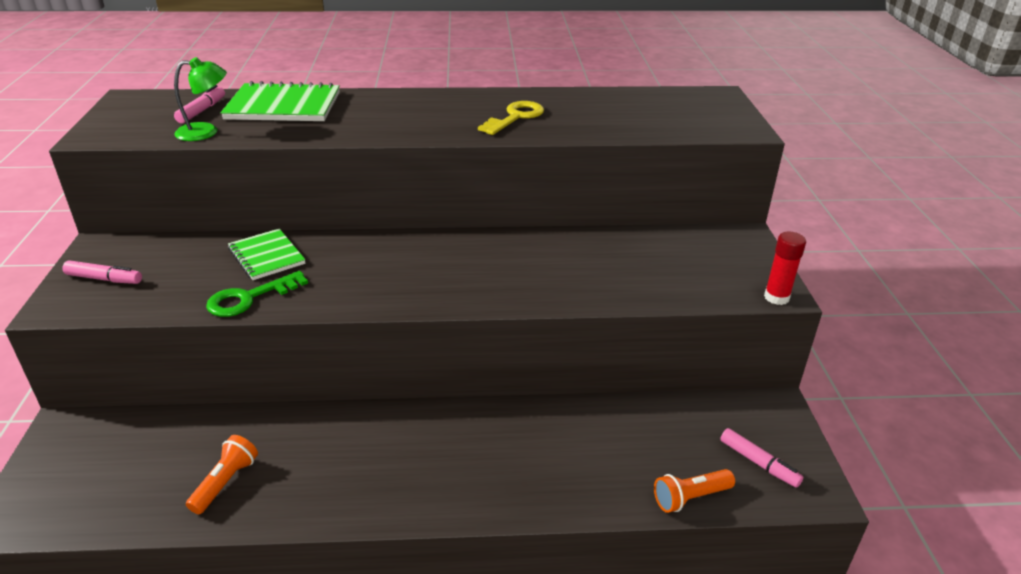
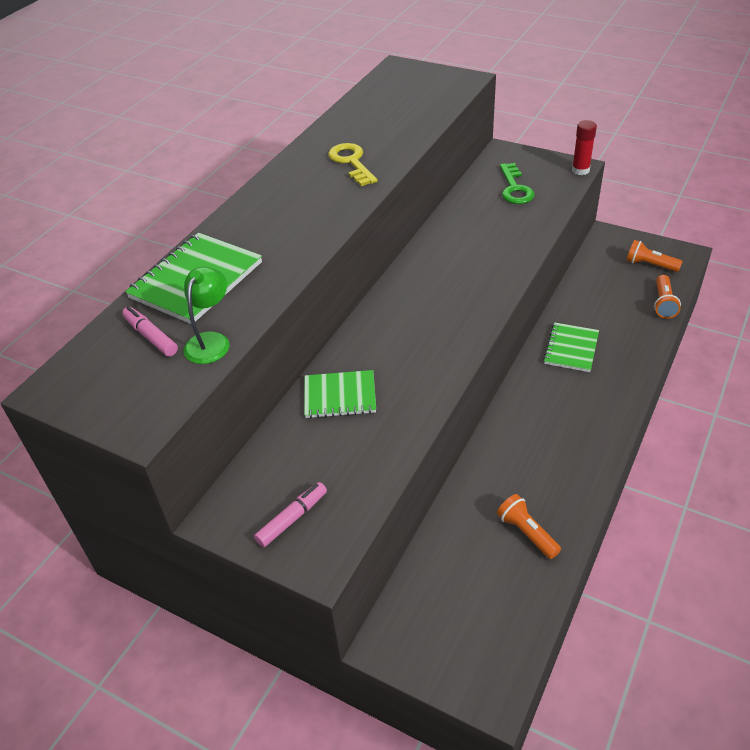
camera: 55 degrees left, 10 degrees up
green key [206,271,308,317] -> green key moved to [500,163,535,204]
pink marker [720,428,803,488] -> orange flashlight [626,240,683,272]
none -> green notebook [543,322,599,372]

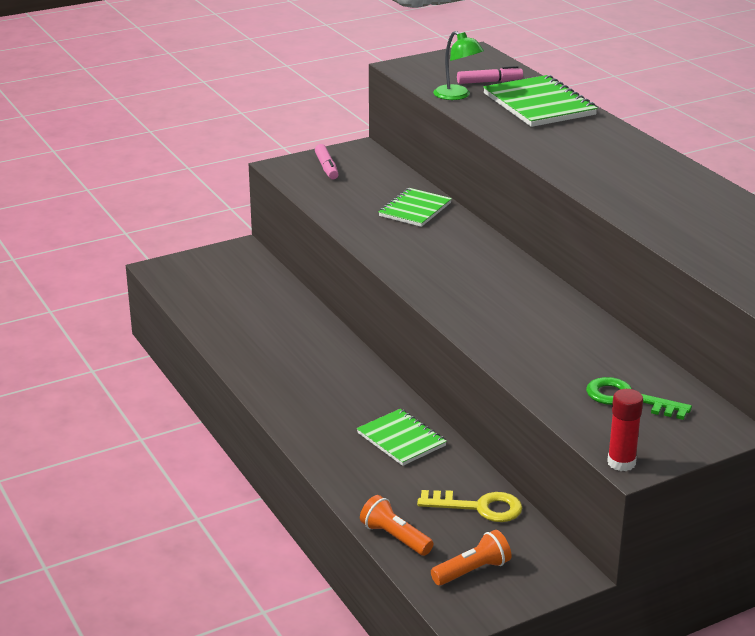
camera: 120 degrees right, 15 degrees down
yellow key [328,143,378,186] -> yellow key moved to [417,490,522,522]
orange flashlight [497,494,561,559] -> none

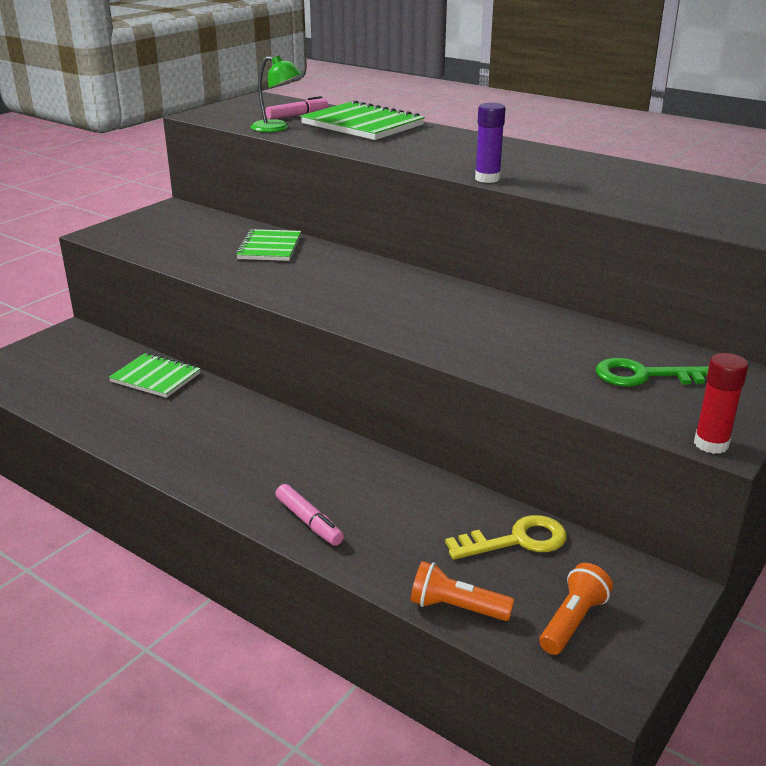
camera: 25 degrees left, 0 degrees up
pink marker [315,144,339,180] -> pink marker moved to [275,484,344,546]
green notebook [357,409,447,466] -> green notebook moved to [109,353,201,398]
none -> purple glue stick [475,103,506,183]

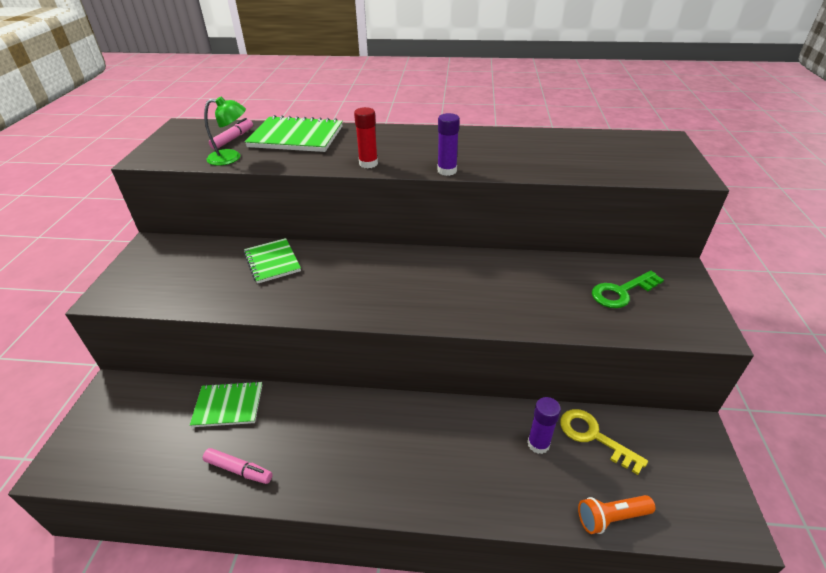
camera: 30 degrees left, 10 degrees up
pink marker [275,484,344,546] -> pink marker moved to [203,448,273,484]
yellow key [445,515,567,560] -> yellow key turned 90 degrees counterclockwise [560,409,648,475]
orange flashlight [539,563,613,655] -> none
red glue stick [694,353,748,454] -> red glue stick moved to [354,107,378,168]
none -> purple glue stick [527,397,561,454]

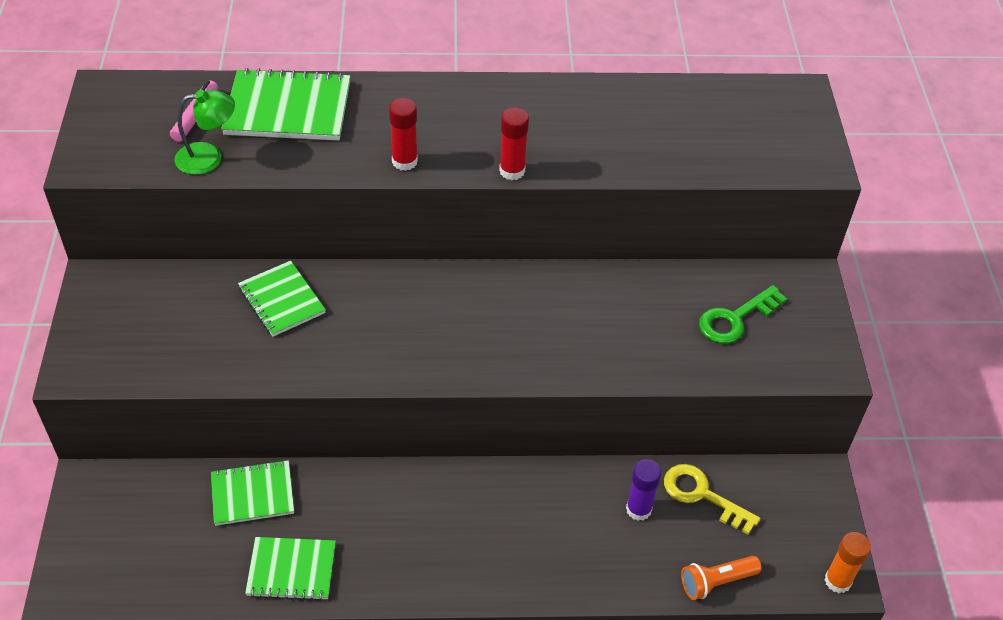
camera: 10 degrees left, 10 degrees up
pink marker [203,448,273,484] -> green notebook [245,537,336,601]
purple glue stick [437,113,460,176] -> red glue stick [499,107,529,180]
none -> orange glue stick [825,532,871,593]

